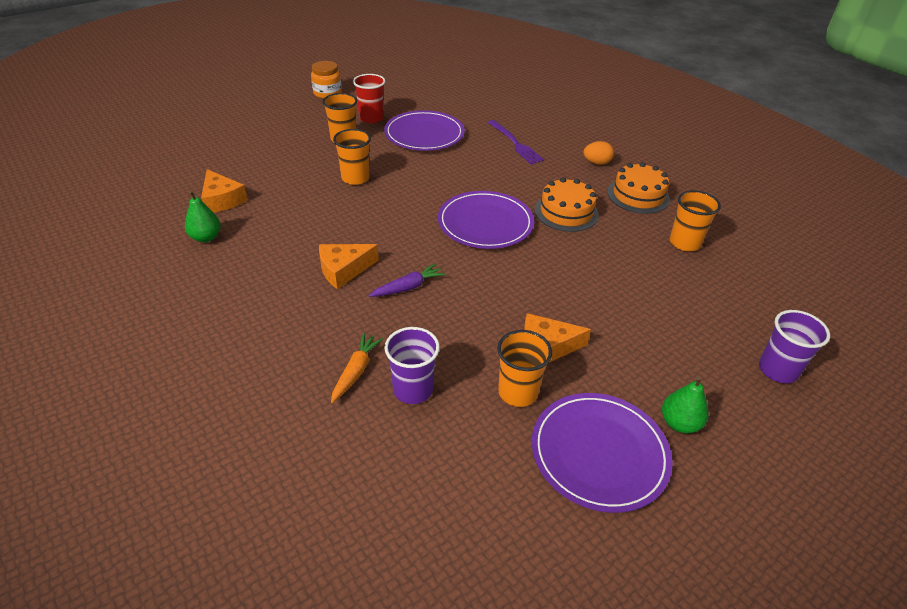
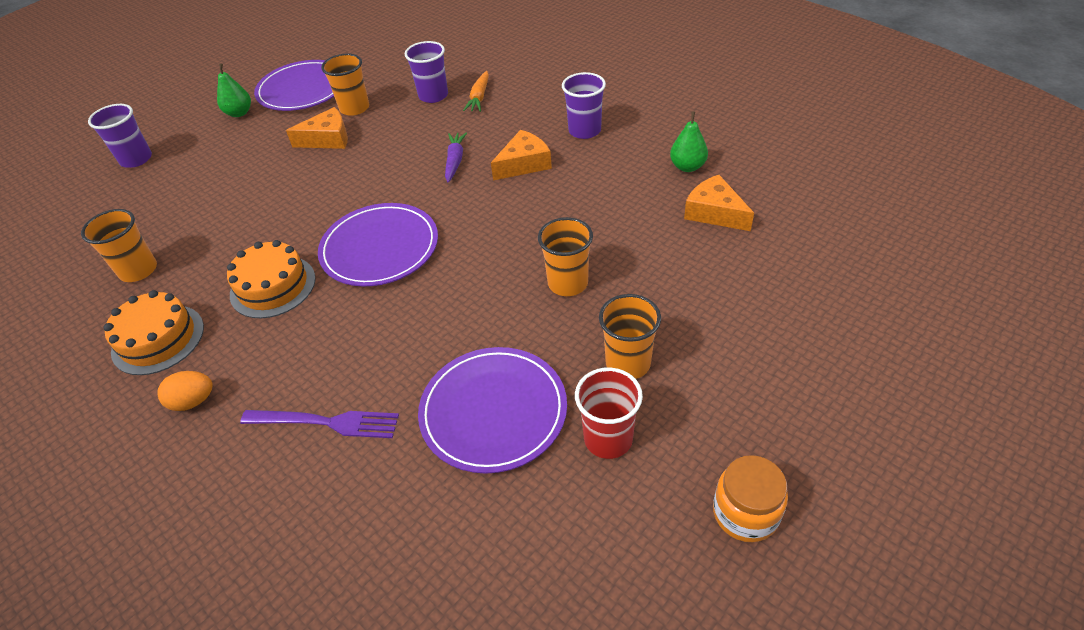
camera: 175 degrees right, 5 degrees up
purple carrot [368,263,446,297] -> purple carrot turned 135 degrees clockwise [445,132,467,183]
purple fork [488,120,544,164] -> purple fork turned 135 degrees clockwise [240,410,399,438]
none -> purple cup [562,72,606,139]

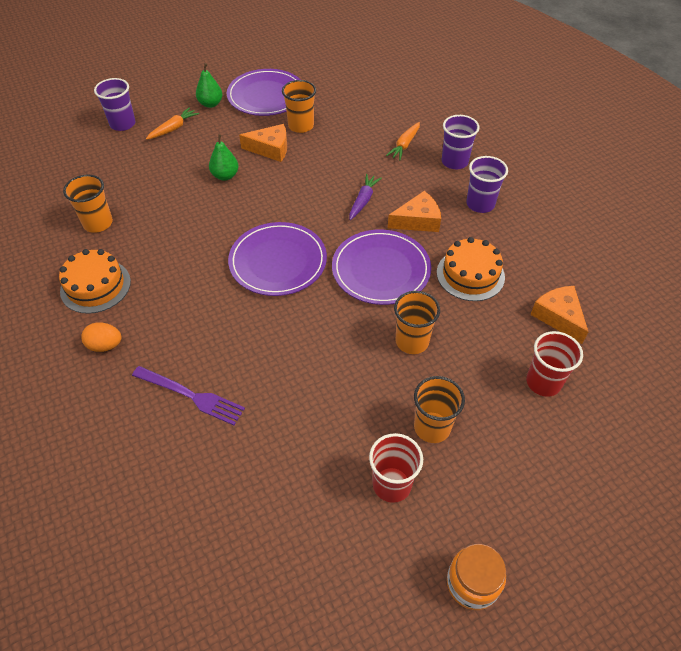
camera: 15 degrees right, 5 degrees up
orange cake [227,240,316,318] -> orange cake moved to [437,237,505,301]
purple cup [405,41,448,103] -> purple cup moved to [442,115,479,169]
purple plate [418,347,567,474] -> purple plate moved to [332,230,431,305]
green pear [670,111,708,172] -> green pear moved to [209,134,238,181]
none -> orange carrot [146,107,199,140]
none -> red cup [526,331,583,397]

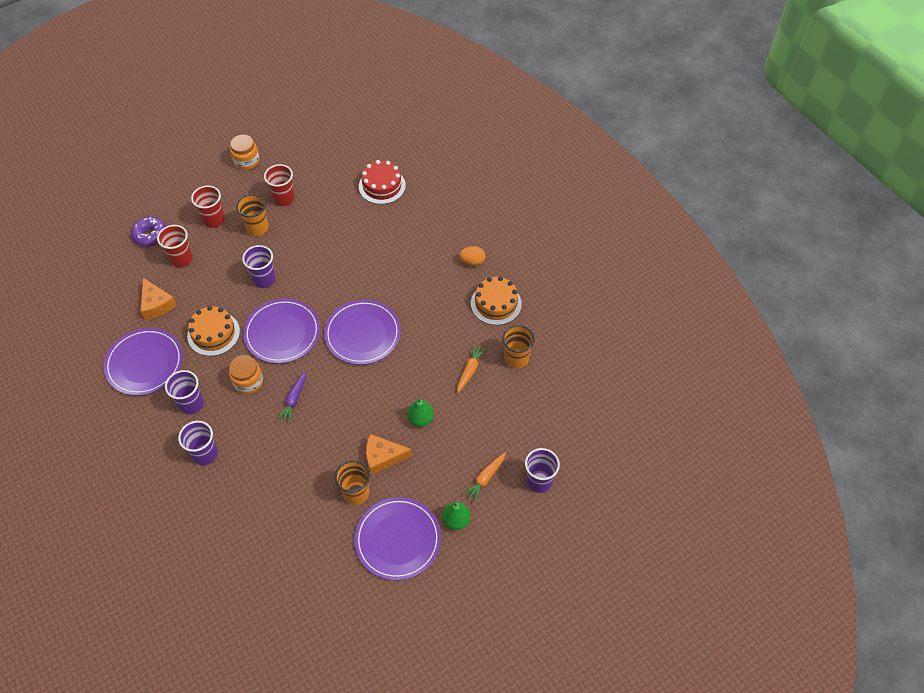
camera: 175 degrees right, 5 degrees up
purple fork [132,366,245,425] -> none
orange carrot [386,122,420,160] -> orange carrot moved to [457,344,487,393]
orange cheese [388,191,441,232] -> orange jar [229,355,263,394]
orange cup [394,291,440,354] -> purple cup [242,245,276,288]
none -> purple plate [104,328,183,396]
none -> purple donut [131,217,166,247]
none -> red cup [191,185,225,228]
none -> red cake [359,160,406,204]

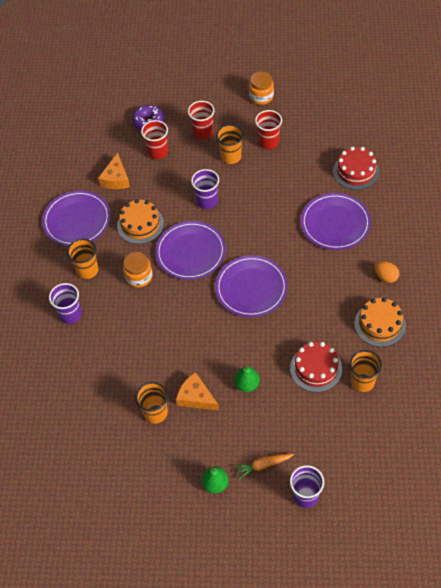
camera: 40 degrees right, 0 degrees up
purple cup [165,370,204,414] -> orange cup [67,239,99,279]
purple carrot [277,371,306,423] -> none
purple plate [354,497,441,580] -> purple plate moved to [301,193,371,250]
orange carrot [457,344,487,393] -> red cake [290,342,342,392]

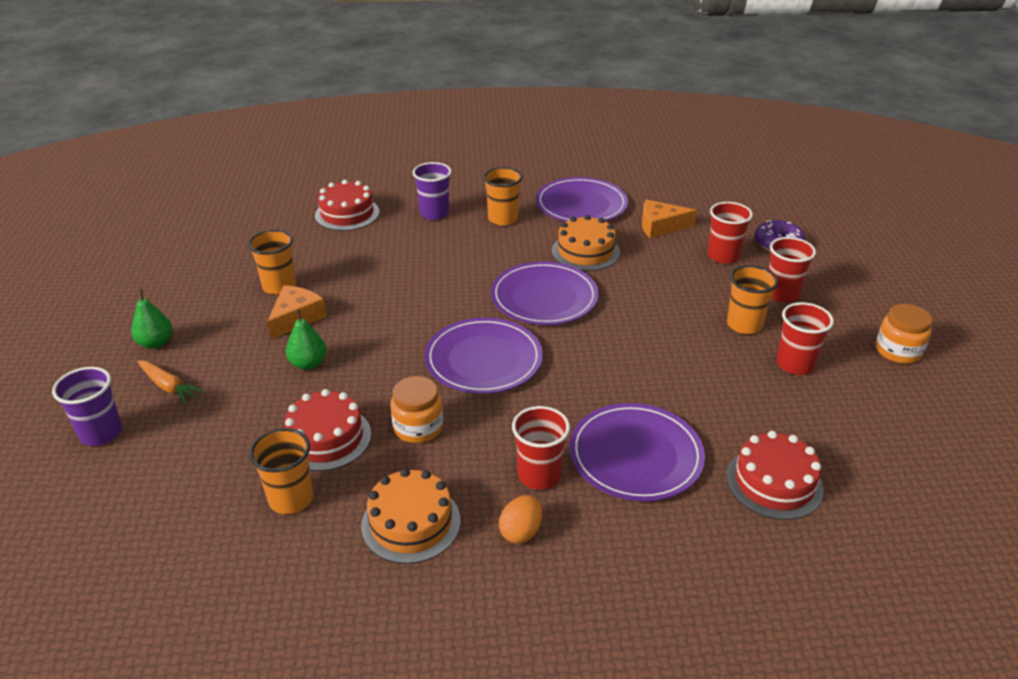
camera: 80 degrees right, 20 degrees down
orange jar [123,252,153,288] -> orange jar moved to [391,376,443,443]
purple cup [191,169,219,209] -> none
orange carrot [234,454,294,479] -> orange carrot turned 150 degrees clockwise [137,360,204,404]
none -> red cake [315,180,380,231]
none -> red cup [512,406,570,490]

